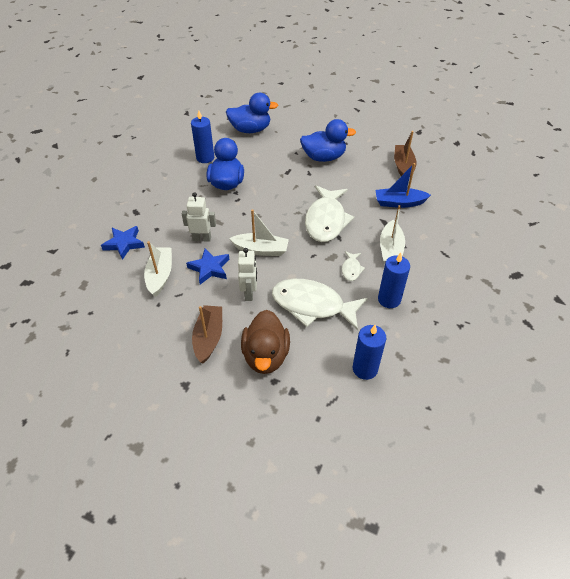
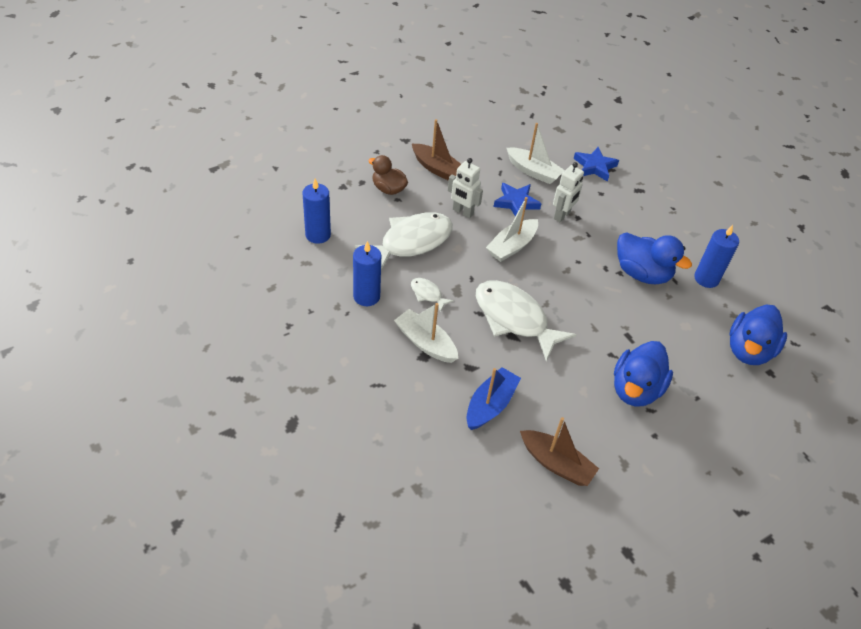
camera: 120 degrees right, 0 degrees up
brown duck [241,310,290,374] -> brown duck [368,155,408,195], size x0.66

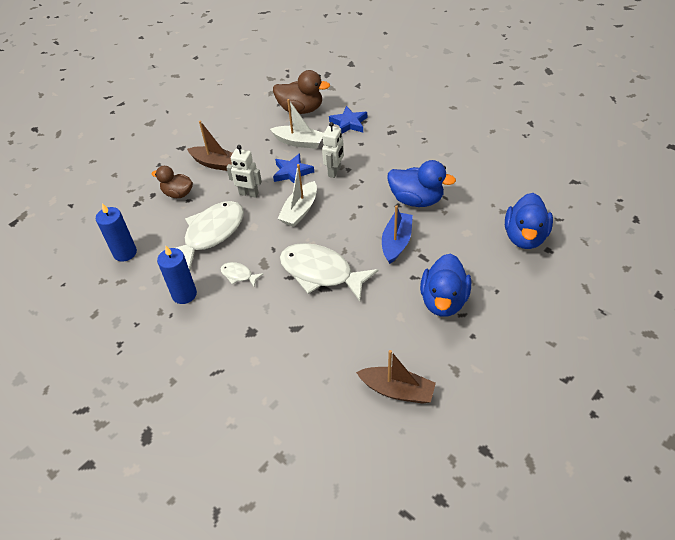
camera: 10 degrees left, 0 degrees up
white boat [394,303,458,363] -> none
blue boat [467,367,521,430] -> blue boat moved to [382,205,413,264]
blue candle [694,225,739,288] -> none
none -> brown duck [273,70,330,114]

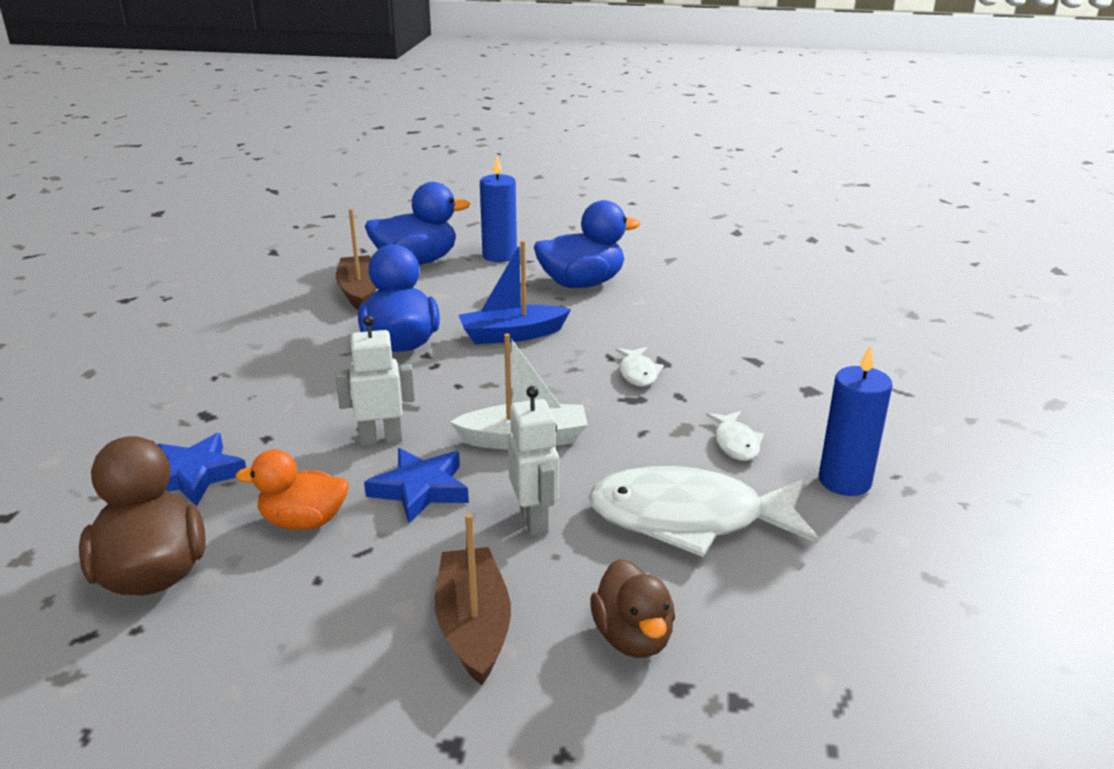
camera: 125 degrees left, 20 degrees down
blue candle [96,203,137,262] -> blue candle moved to [480,156,517,262]
white boat [270,99,324,149] -> orange duck [236,449,349,530]
white fish [280,243,378,301] -> white fish [616,347,664,387], size x0.45
brown boat [356,350,436,404] -> brown boat moved to [336,209,377,310]

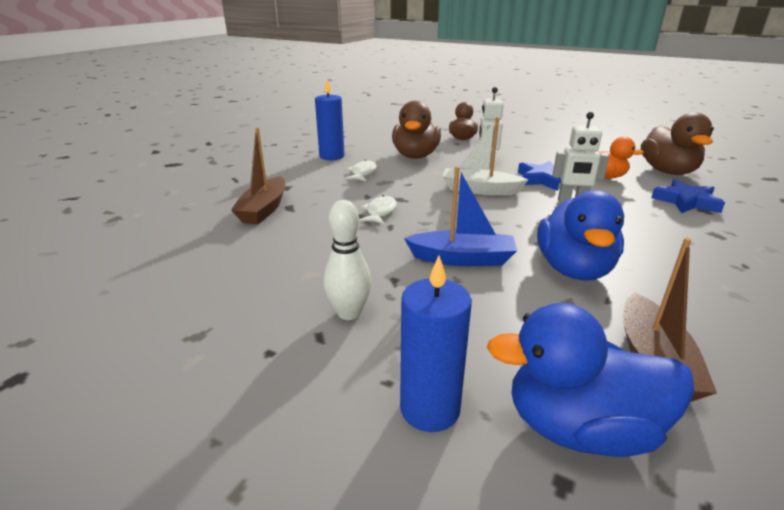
camera: 160 degrees left, 0 degrees up
brown boat [435,513,511,685] -> brown boat moved to [231,128,285,224]
blue duck [534,200,640,288] -> white bowling pin [323,200,372,320]
white fish [589,466,819,557] -> brown duck [392,101,441,159]

